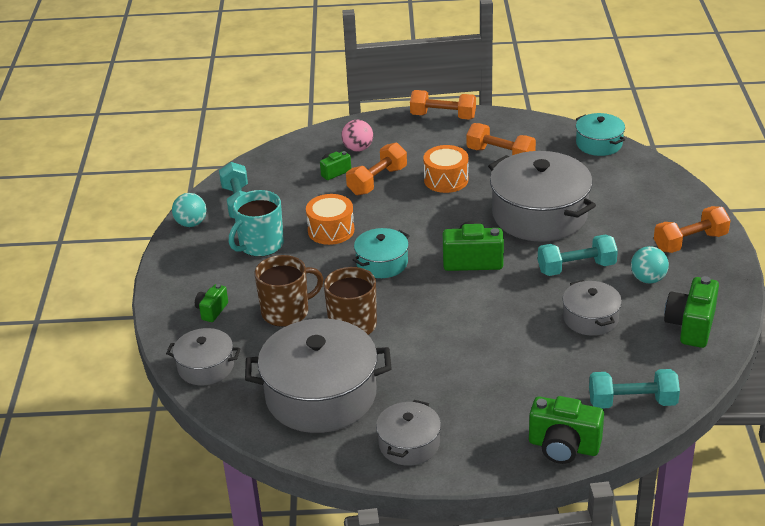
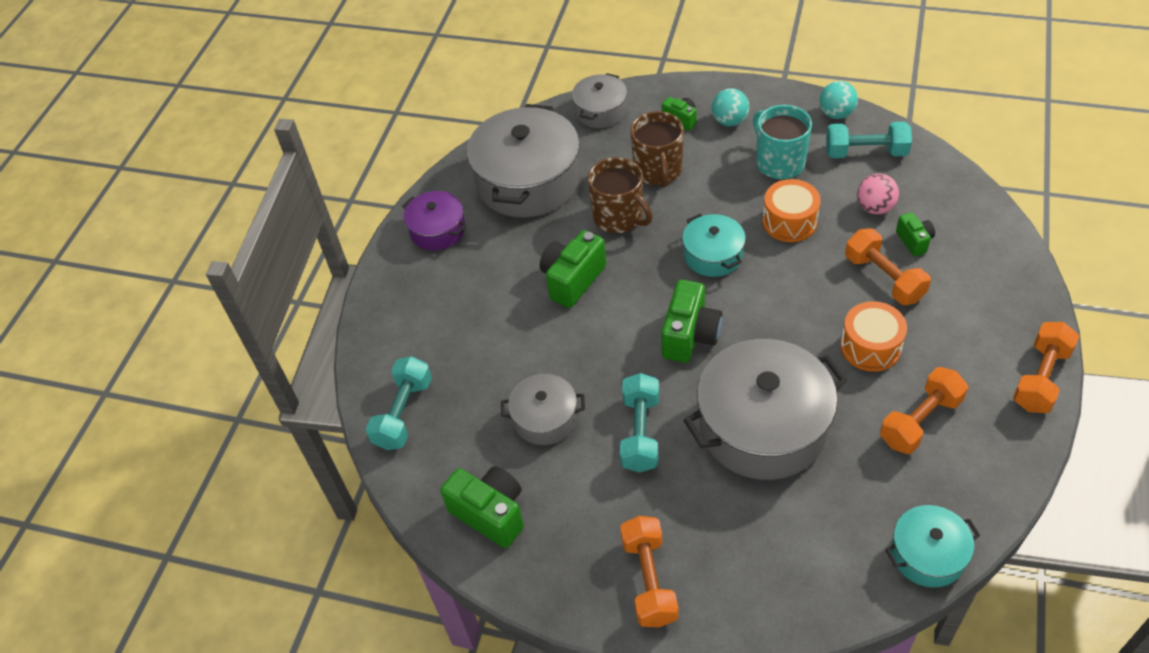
camera: 110 degrees right, 15 degrees up
pink ball [341,120,373,152] -> pink ball moved to [857,174,899,214]
grey pot [376,400,441,466] -> purple pot [402,191,466,250]
green camera [529,396,604,464] -> green camera moved to [540,230,606,308]
turquoise ball [631,246,669,284] -> turquoise ball moved to [712,88,750,126]

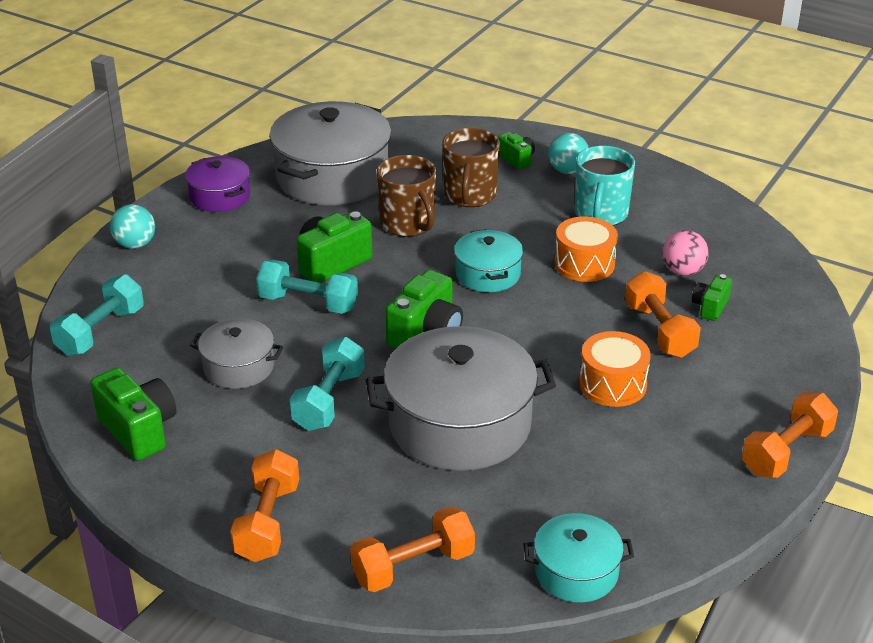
camera: 10 degrees right, 15 degrees down
grey pot [572,73,627,128] -> none
turquoise mug [753,105,812,180] -> turquoise mug turned 150 degrees counterclockwise [574,146,635,225]
turquoise ball [819,81,858,119] -> turquoise ball moved to [110,204,155,249]
turquoise dumbbell [826,122,912,158] -> turquoise dumbbell moved to [256,260,358,314]
orange dumbbell [880,367,968,454] -> orange dumbbell moved to [350,506,475,592]
green camera [896,212,935,256] -> green camera turned 150 degrees counterclockwise [692,274,732,321]

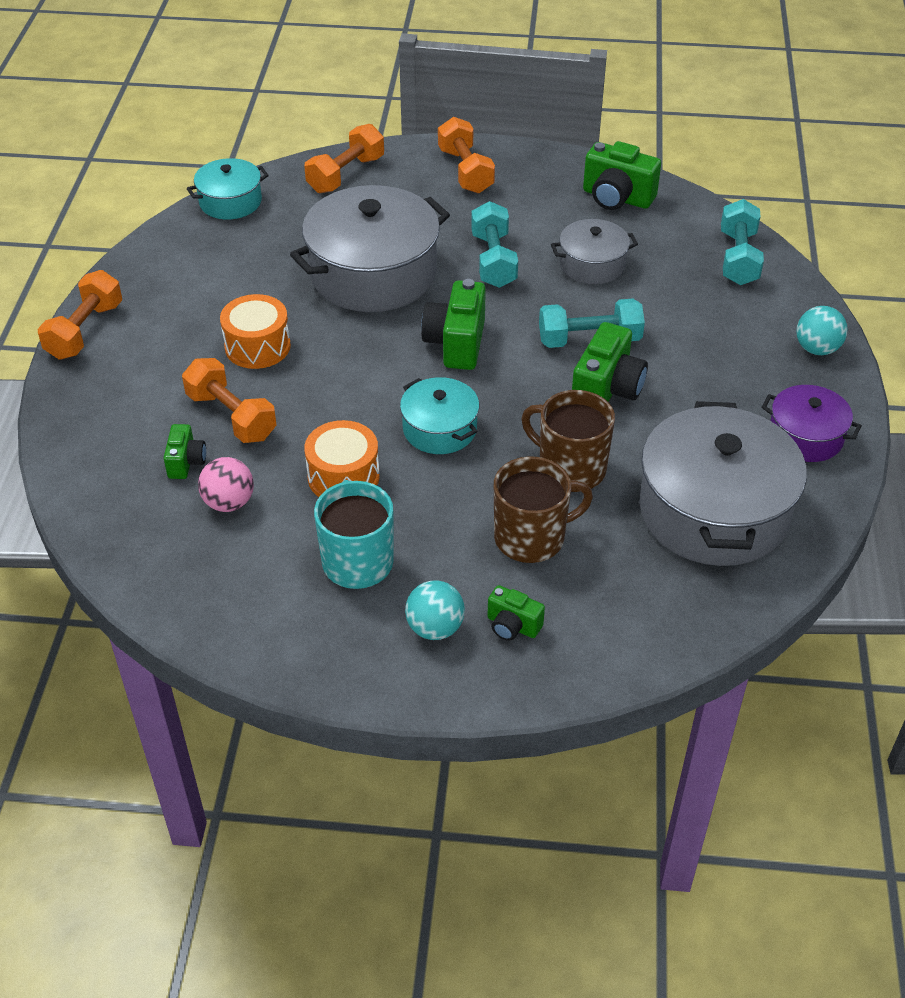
camera: 155 degrees right, 10 degrees up
brown mug [442,128,500,207] -> brown mug turned 90 degrees clockwise [494,456,593,563]

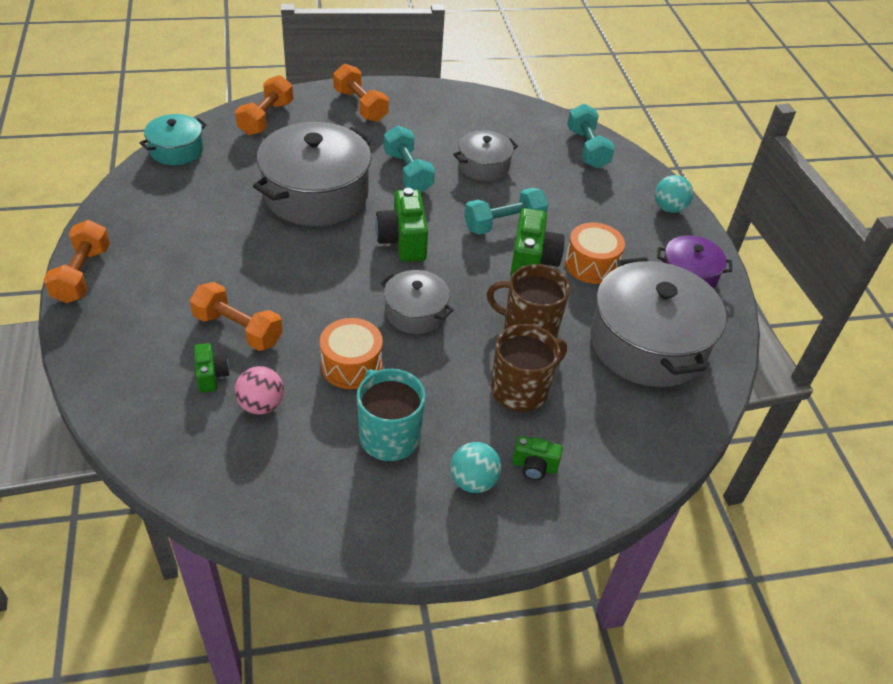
camera: 20 degrees left, 0 degrees up
orange drum [220,294,291,369] -> orange drum moved to [565,222,625,284]
turquoise pot [400,377,479,454] -> grey pot [381,270,454,334]
green camera [583,141,661,210] -> none

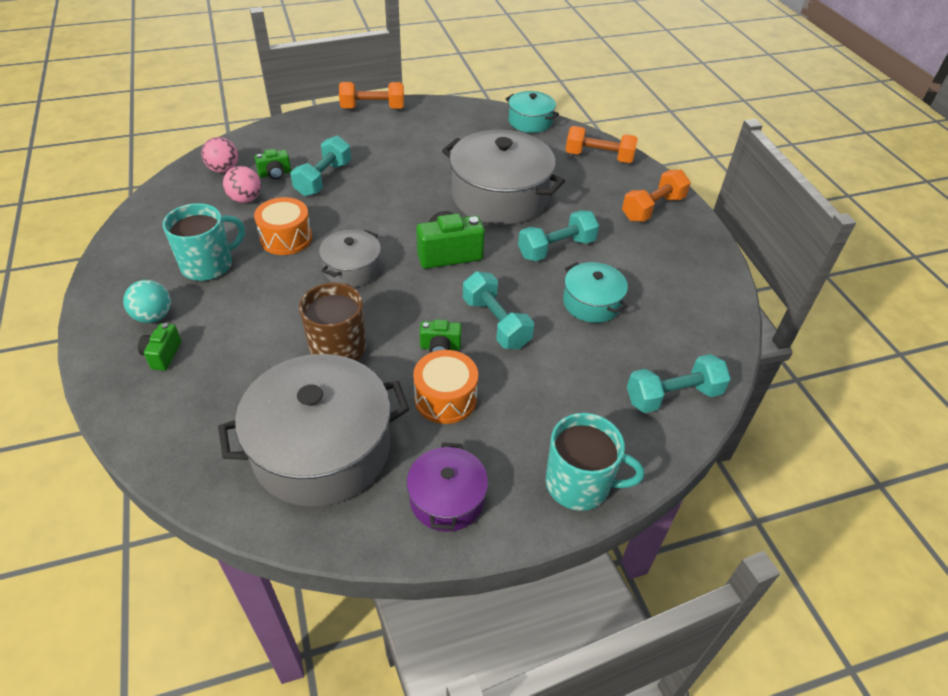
camera: 85 degrees right, 0 degrees up
orange dumbbell [190,282,283,351] -> turquoise dumbbell [290,136,351,196]
grey pot [453,130,518,181] -> turquoise pot [563,262,628,323]
brown mug [491,324,567,412] -> none
green camera [510,208,565,276] -> green camera [420,319,462,353], size x0.56
turquoise ball [655,175,693,213] -> turquoise mug [546,413,644,511]
none -> pink ball [201,137,238,173]

